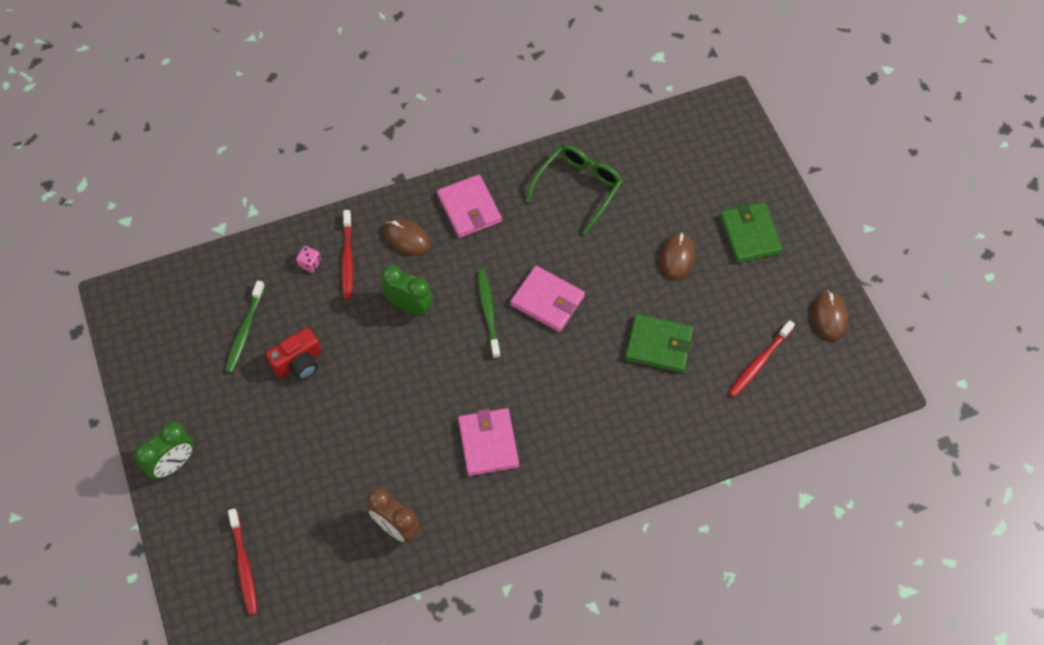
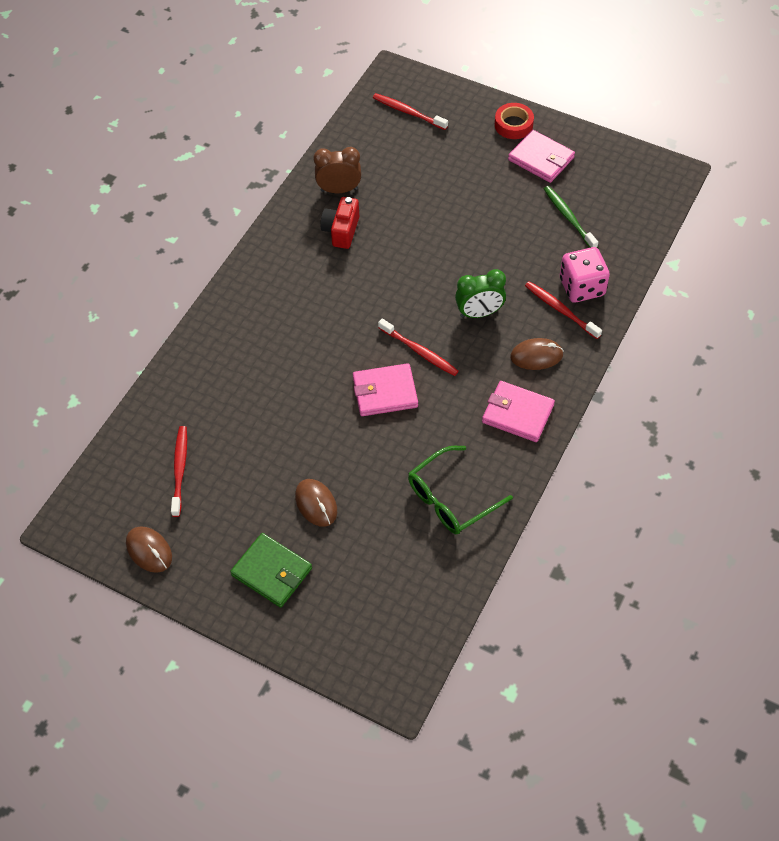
camera: 140 degrees right, 5 degrees down
green clock [135,422,194,479] -> red tape [495,103,534,139]
red camera [266,328,322,380] -> red camera moved to [320,197,360,249]
pink dice [296,246,321,273] -> pink dice [560,247,610,303], size x2.18
pink wallet [458,408,519,476] -> pink wallet moved to [508,130,575,183]
green toothbrush [477,269,501,359] -> red toothbrush [378,319,458,376]
green glasses [526,145,623,235] -> green glasses turned 60 degrees clockwise [408,446,513,534]
green wallet [625,314,693,373] -> none

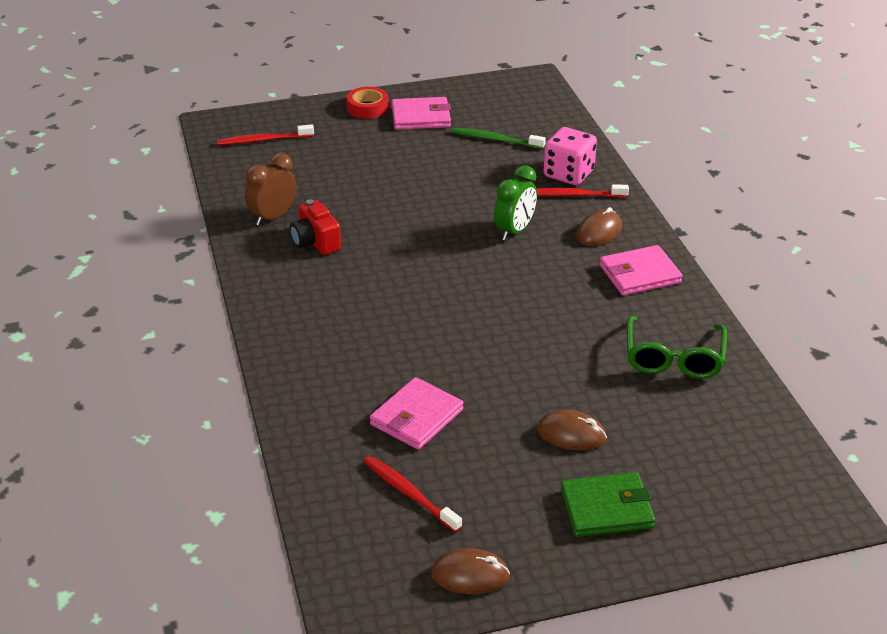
camera: 45 degrees left, 20 degrees down
pink wallet [353,363,418,416] -> pink wallet moved to [370,377,463,450]
red toothbrush [378,319,458,376] -> none

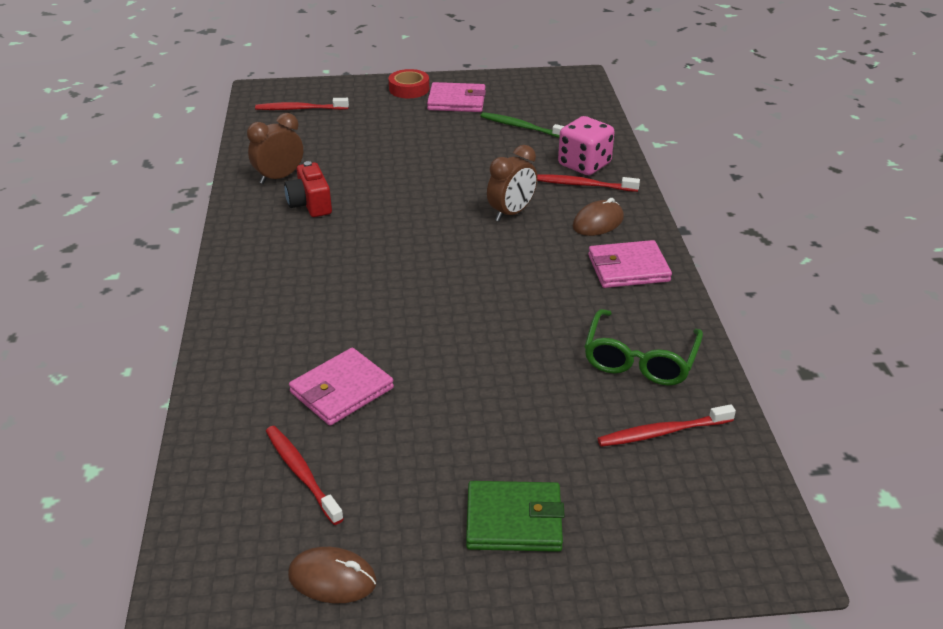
camera: 10 degrees right, 0 degrees up
green clock [494,165,537,241] -> brown clock [487,145,537,222]
brown mouse [537,410,607,451] -> none
none -> red toothbrush [598,404,736,447]

